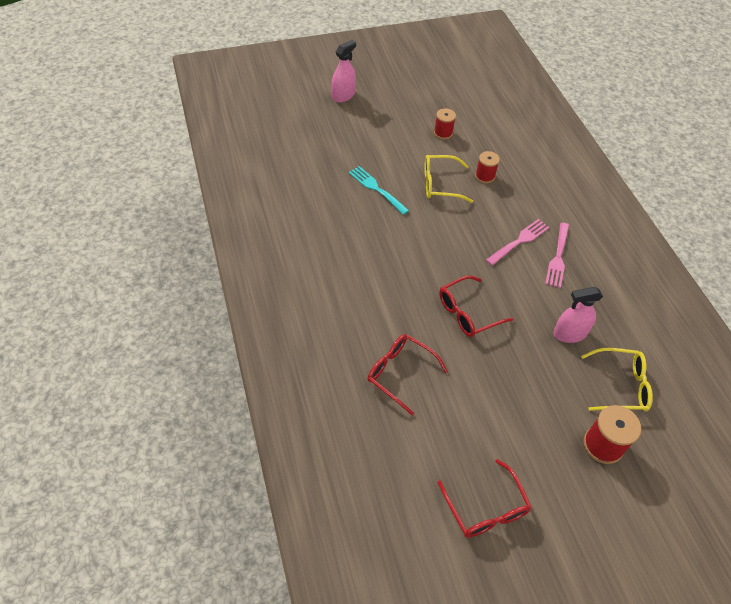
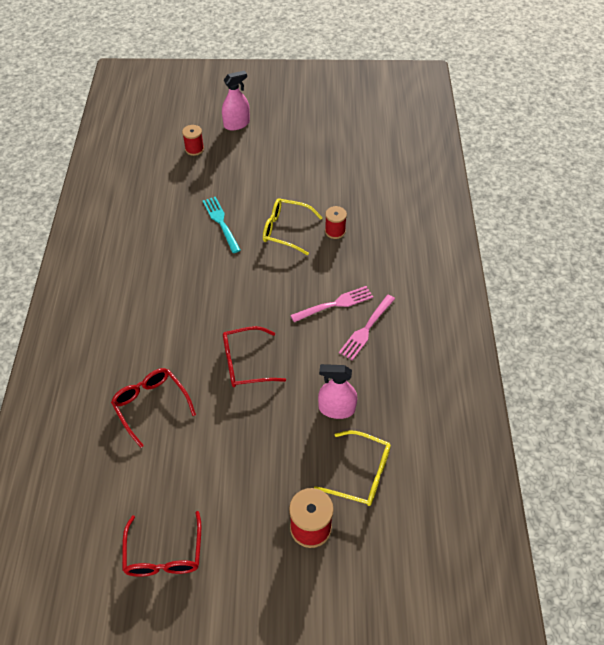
camera: 20 degrees right, 0 degrees up
red spool [434,108,456,140] -> red spool moved to [182,125,204,156]

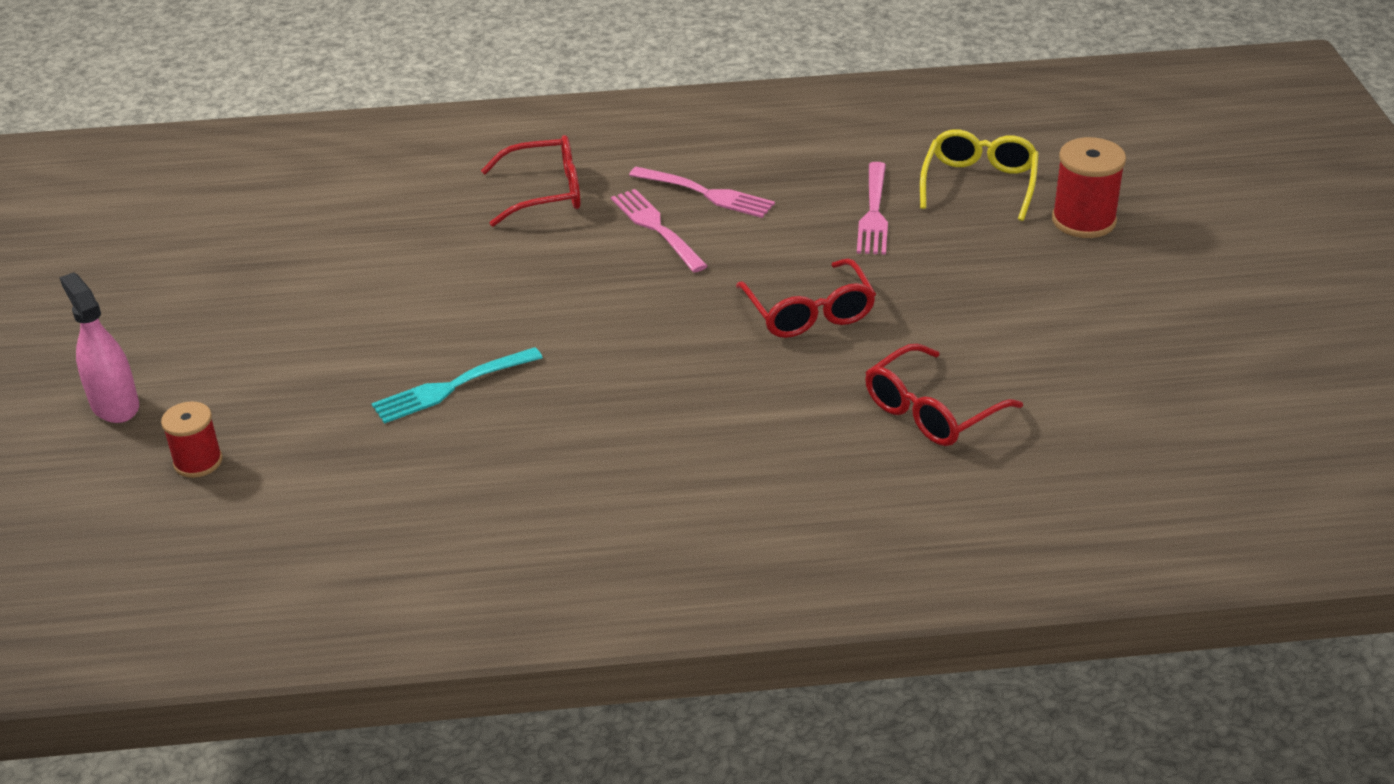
camera: 95 degrees left, 15 degrees down
red glasses [122,511,201,577] -> red glasses moved to [481,135,580,227]
yellow glasses [263,198,322,255] -> none
pink spray bottle [318,364,357,419] -> pink fork [857,162,888,255]
red spool [325,206,347,239] -> none

